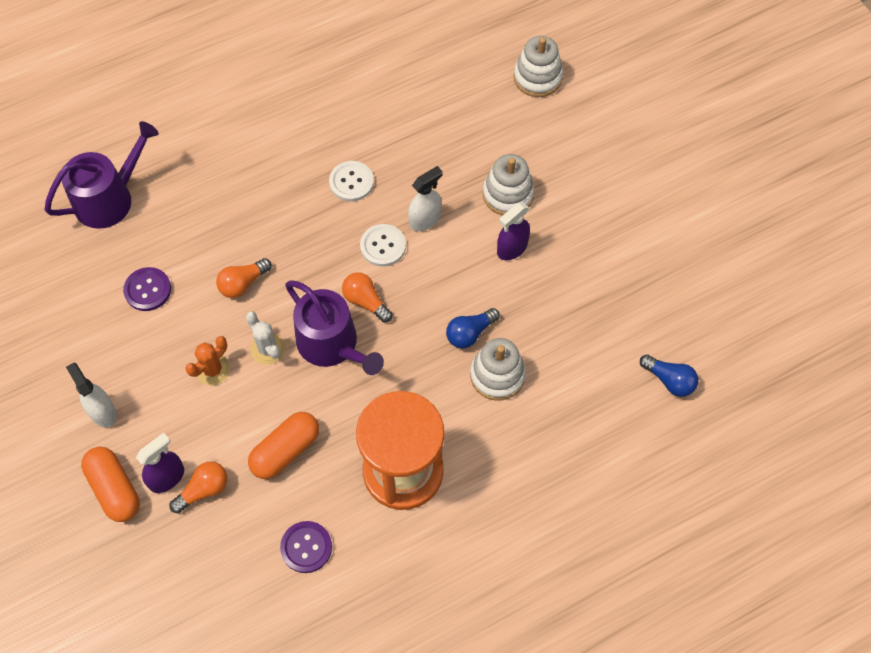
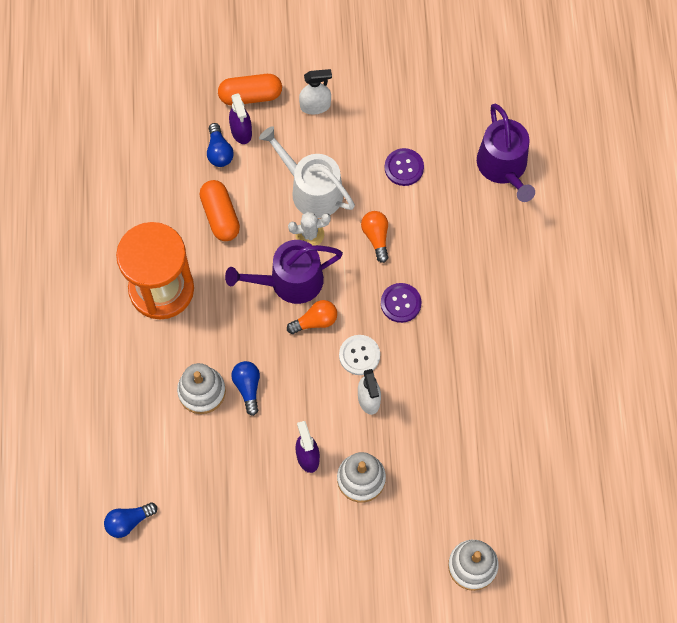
camera: 115 degrees right, 5 degrees up
orange light bulb [170,461,227,513] -> blue light bulb [207,123,234,167]
orange cactus [185,336,230,386] -> white watering can [259,126,355,218]
purple button [280,521,332,573] -> purple button moved to [381,283,421,323]
white button [329,161,374,201] -> none

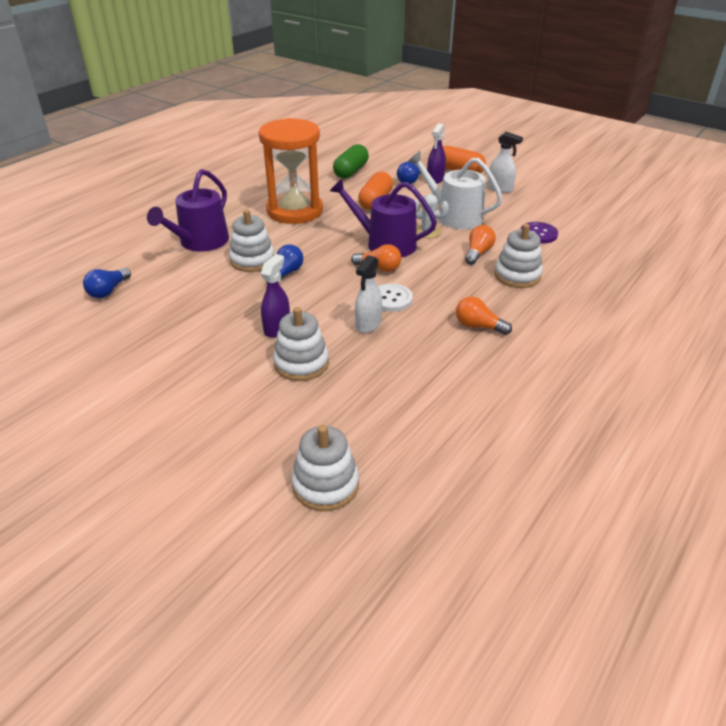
camera: 40 degrees right, 30 degrees down
blue light bulb [104,502,158,538] -> blue light bulb turned 75 degrees counterclockwise [83,268,131,298]
white watering can [259,126,355,218] -> white watering can turned 45 degrees counterclockwise [408,151,503,229]
purple button [381,283,421,323] -> none
purple watering can [477,104,535,202] -> purple watering can moved to [147,169,229,252]
none -> green capsule [333,144,369,178]
none -> orange light bulb [456,296,512,335]
none -> white stacking toy [494,224,543,288]

